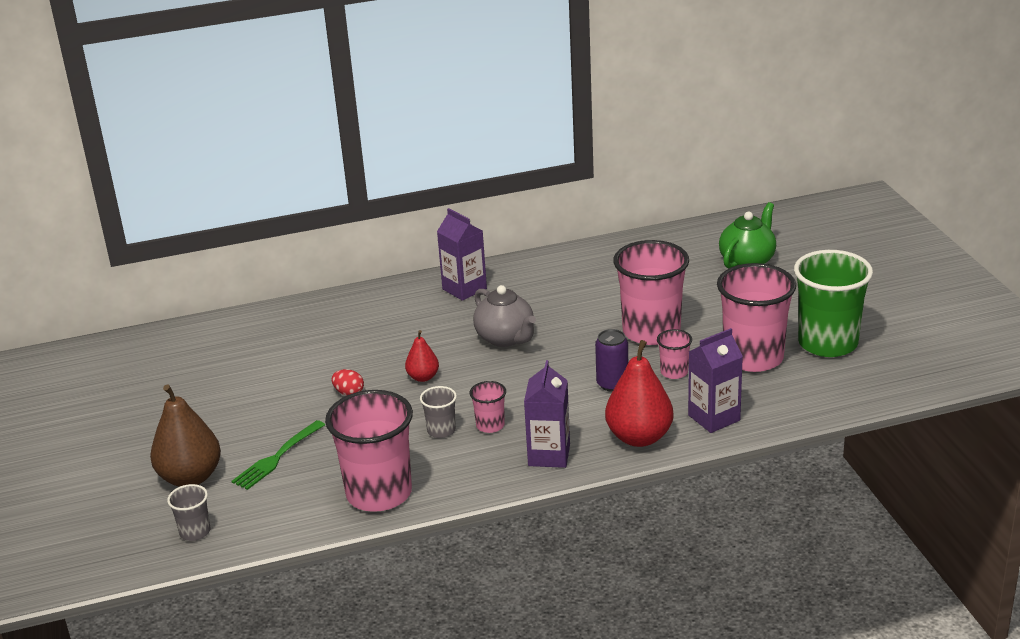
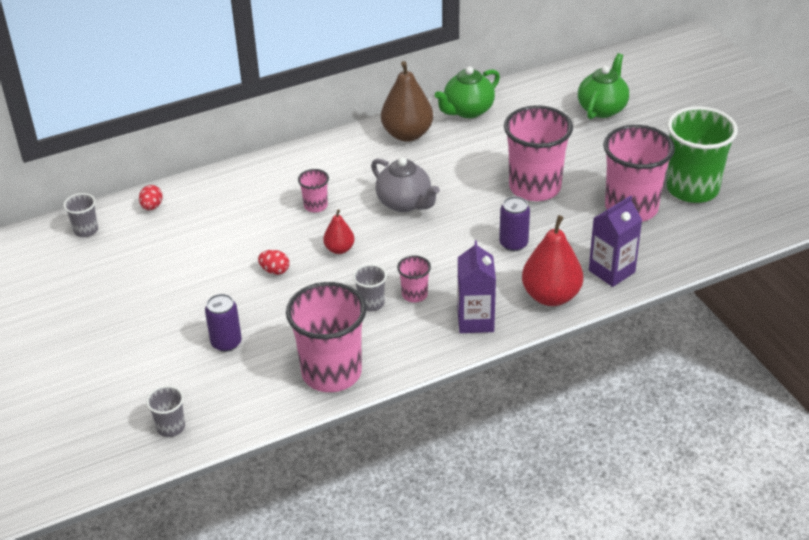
camera: 10 degrees left, 10 degrees up
brown pear [150,384,221,487] -> brown pear moved to [381,61,433,142]
green fork [232,420,325,490] -> purple can [205,294,242,352]
purple carton [437,208,487,301] -> none
pink cup [657,329,692,379] -> pink cup moved to [298,169,329,212]
none -> grey cup [64,193,98,237]
none -> red egg [139,185,163,210]
none -> green teapot [435,66,500,118]

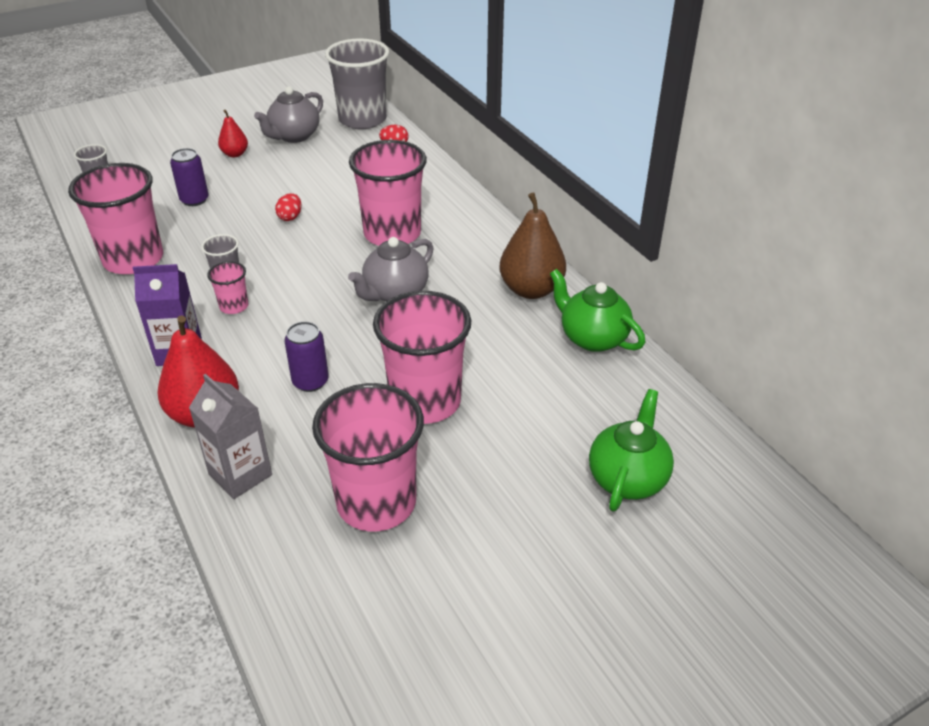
camera: 85 degrees right, 0 degrees up
grey cup [64,193,98,237] -> grey cup [325,38,389,129], size x2.19
pink cup [298,169,329,212] -> pink cup [349,140,427,246], size x2.19
red pear [323,209,354,254] -> red pear moved to [218,110,248,157]
green teapot [578,53,629,119] -> green teapot turned 90 degrees counterclockwise [589,389,674,512]
purple carton [589,195,642,287] -> grey carton [189,374,272,499]
green cup [666,106,738,203] -> none
none -> grey teapot [254,86,323,143]

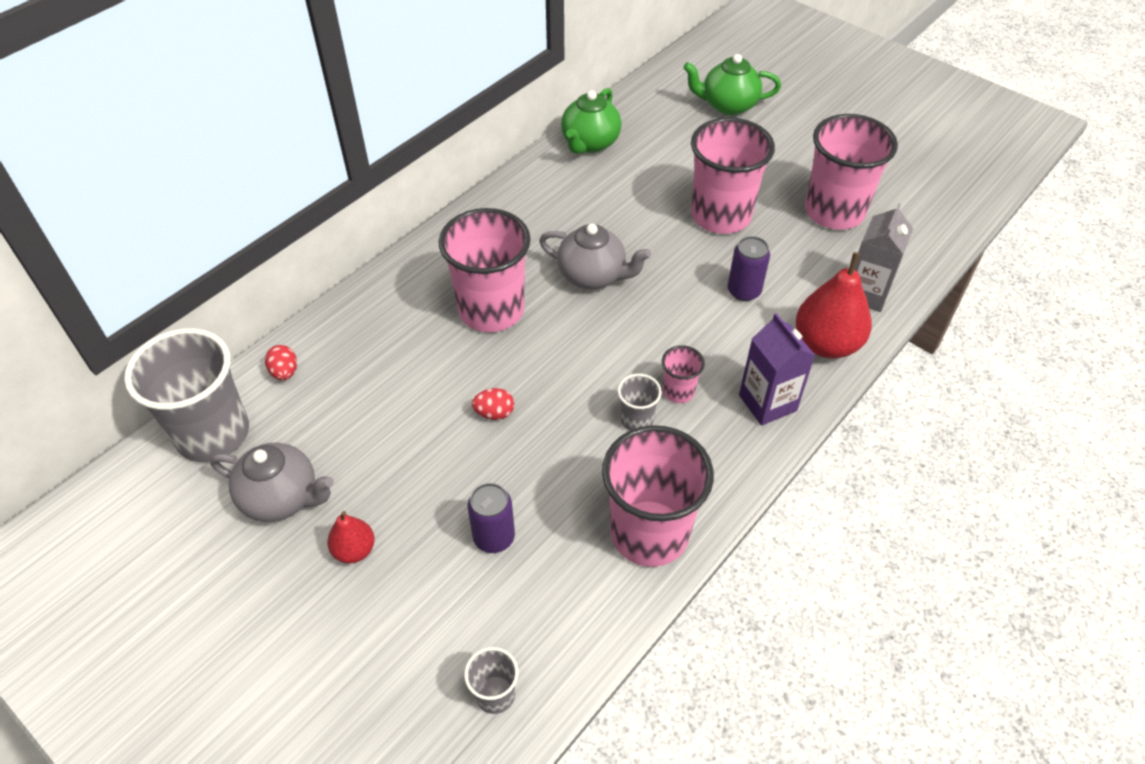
camera: 110 degrees left, 10 degrees up
brown pear [500,192,566,299] -> none

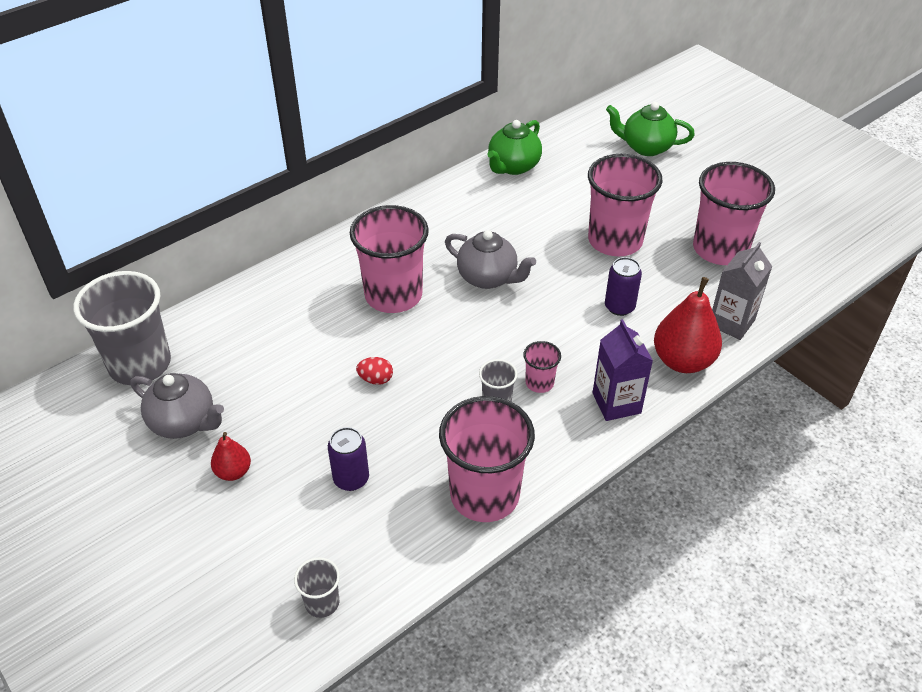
camera: 10 degrees right, 5 degrees down
red egg [265,345,297,380] -> none

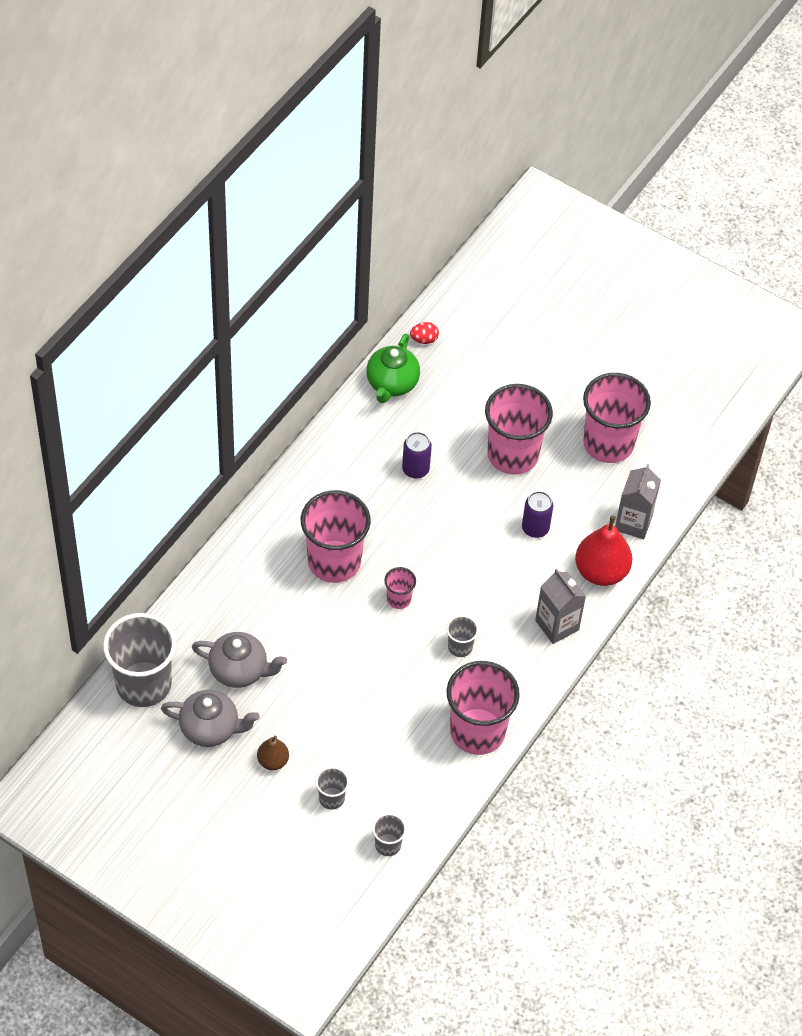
camera: 20 degrees left, 10 degrees up
red pear [211,432,251,481] -> brown pear [257,735,289,770]
purple can [328,427,369,491] -> purple can moved to [402,432,432,479]
red egg [356,357,393,385] -> red egg moved to [410,322,439,344]
grey teapot [445,230,536,289] -> grey teapot moved to [192,632,287,688]
pink cup [523,341,561,393] -> pink cup moved to [384,567,416,609]
purple carton [593,319,653,421] -> grey carton [535,569,586,644]
green teapot [606,102,695,156] -> none
none -> grey cup [316,767,349,810]

